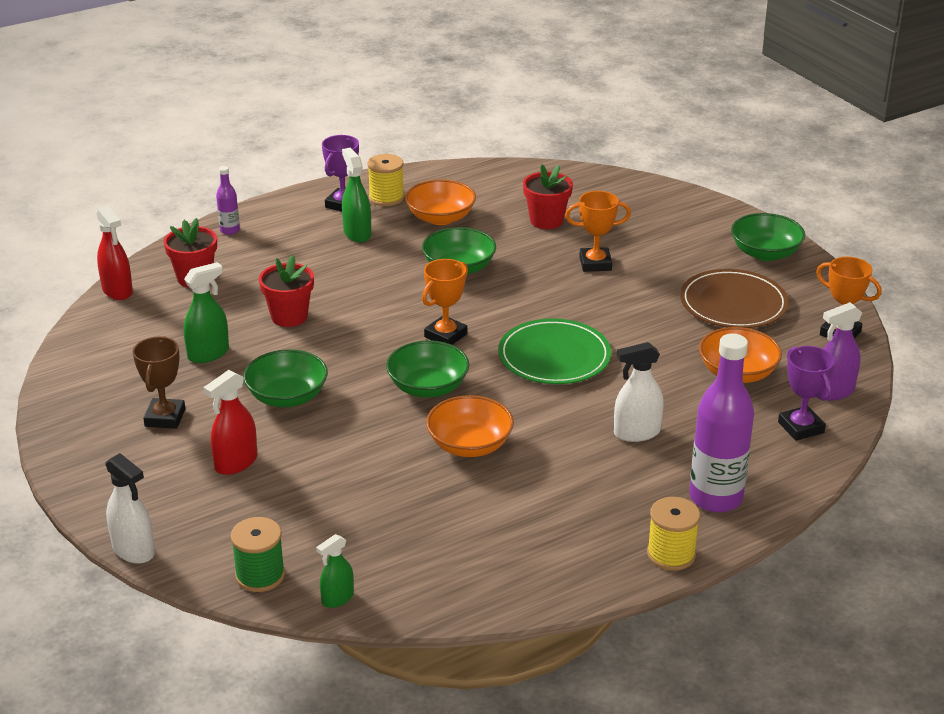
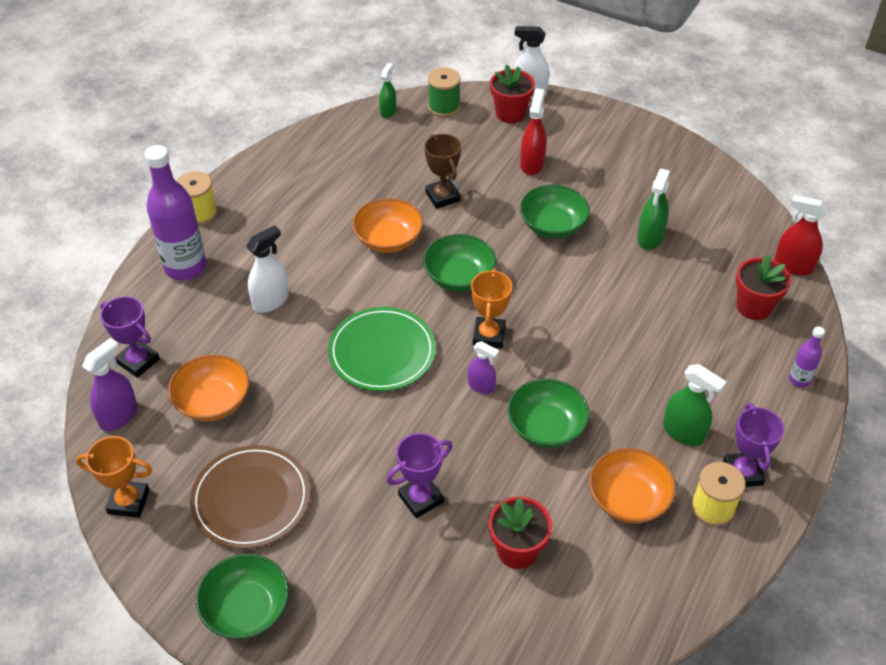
camera: 150 degrees right, 15 degrees up
brown trophy [133,336,185,429] -> brown trophy moved to [424,134,461,209]
red flower pot [259,255,314,327] -> red flower pot moved to [490,64,535,123]
orange trophy [565,191,631,272] -> purple trophy [387,433,452,518]
none -> purple spray bottle [468,341,499,394]

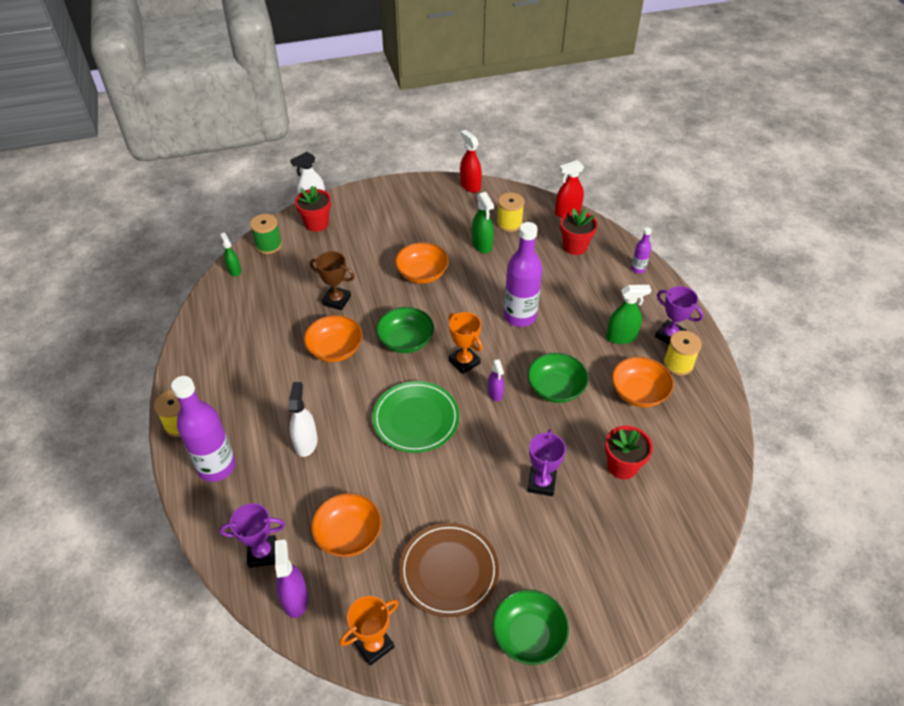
camera: 45 degrees left, 0 degrees up
purple spray bottle [468,341,499,394] -> purple spray bottle turned 90 degrees clockwise [488,359,504,402]
red spray bottle [520,89,547,175] -> red spray bottle moved to [460,130,482,193]
green bowl [520,185,590,238] -> orange bowl [395,242,449,284]
none -> yellow spool [497,193,524,232]
none -> purple bottle [504,222,542,327]

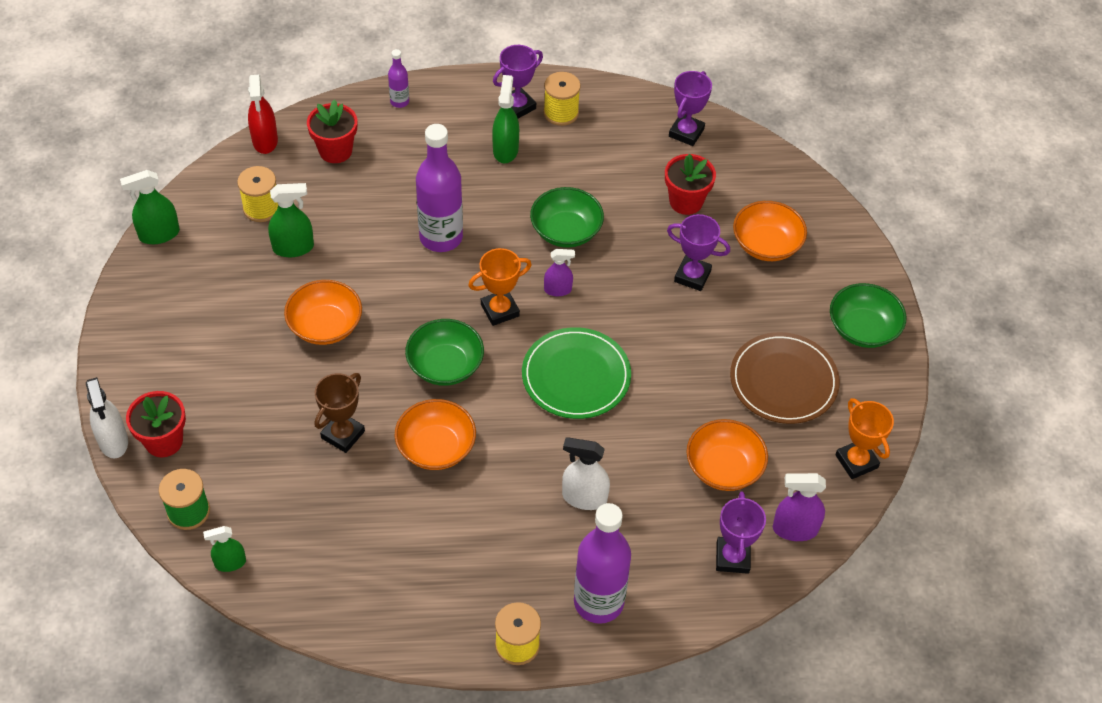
camera: 80 degrees left, 5 degrees up
red spray bottle [460,130,482,193] -> green spray bottle [120,170,180,244]
orange bowl [612,357,674,407] -> orange bowl moved to [733,201,807,261]
none -> purple trophy [669,71,712,146]

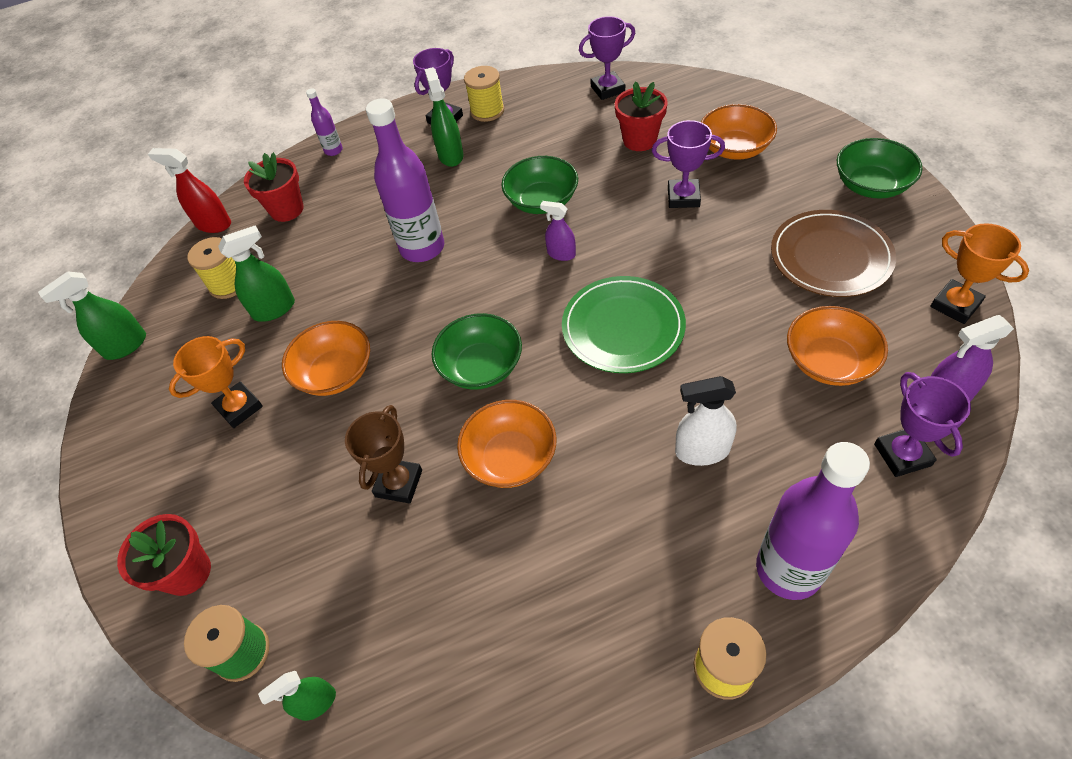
camera: 10 degrees left, 0 degrees up
white spray bottle [86,377,128,458] -> none
red spray bottle [248,74,278,154] -> red spray bottle turned 135 degrees clockwise [148,148,231,233]
orange trophy [468,248,532,326] -> orange trophy moved to [169,336,263,428]
purple spray bottle [544,249,575,296] -> purple spray bottle turned 135 degrees counterclockwise [540,201,576,261]
purple trophy [669,71,712,146] -> purple trophy turned 60 degrees clockwise [579,16,635,100]

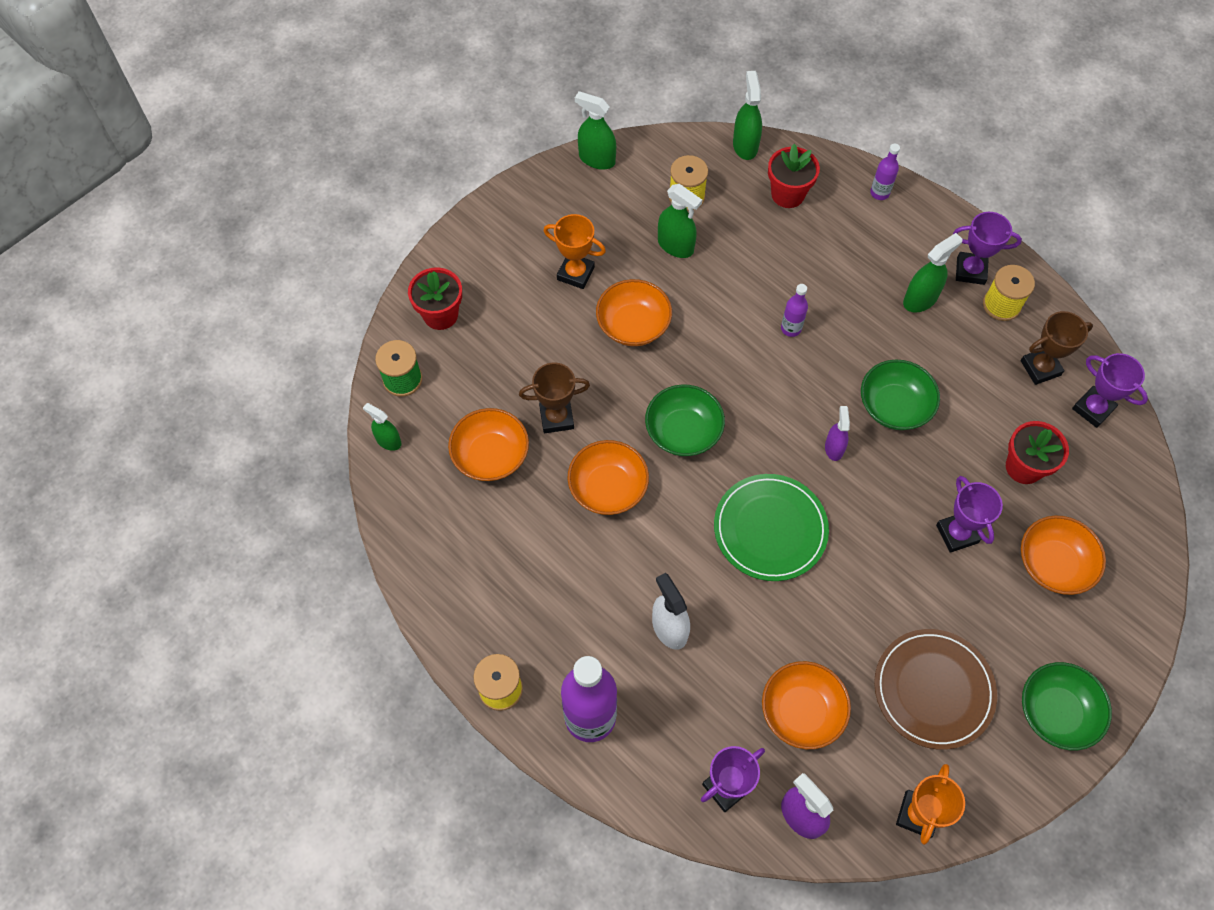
camera: 60 degrees right, 10 degrees up
red spray bottle [148,148,231,233] -> green spray bottle [733,71,762,160]
purple bottle [366,98,444,262] -> purple bottle [781,284,808,337], size x0.47
none -> orange bowl [448,408,529,481]
none -> brown trophy [1021,311,1093,385]

